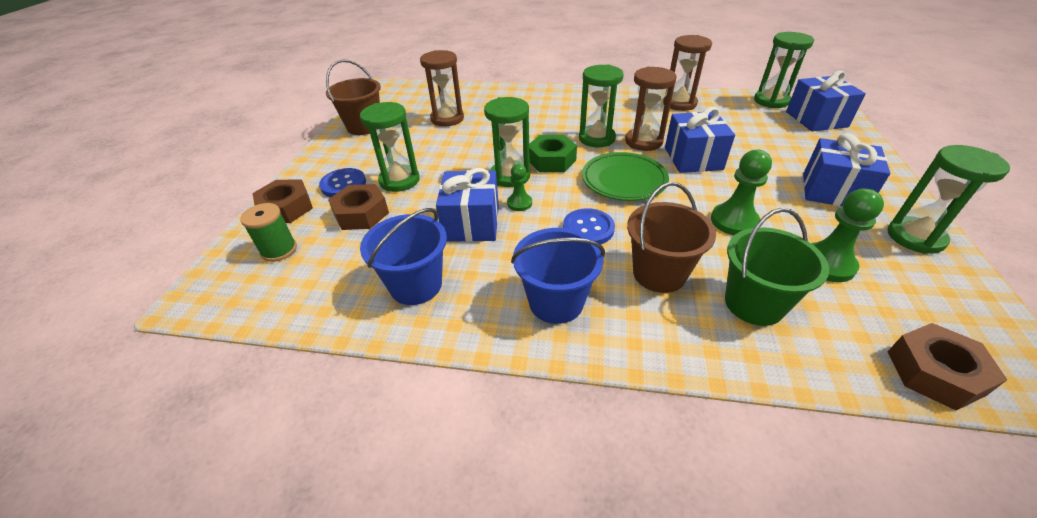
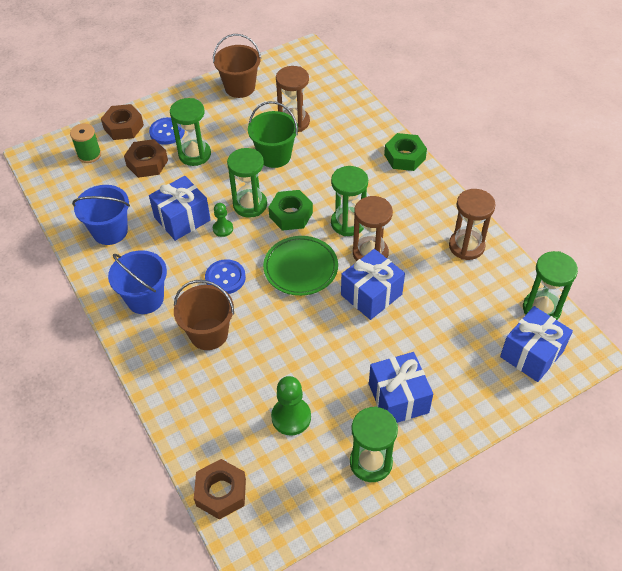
camera: 50 degrees right, 10 degrees up
green pawn [711,150,772,235] -> none
green bucket [725,208,829,326] -> green bucket moved to [248,101,298,168]
none -> green nut [384,133,427,171]

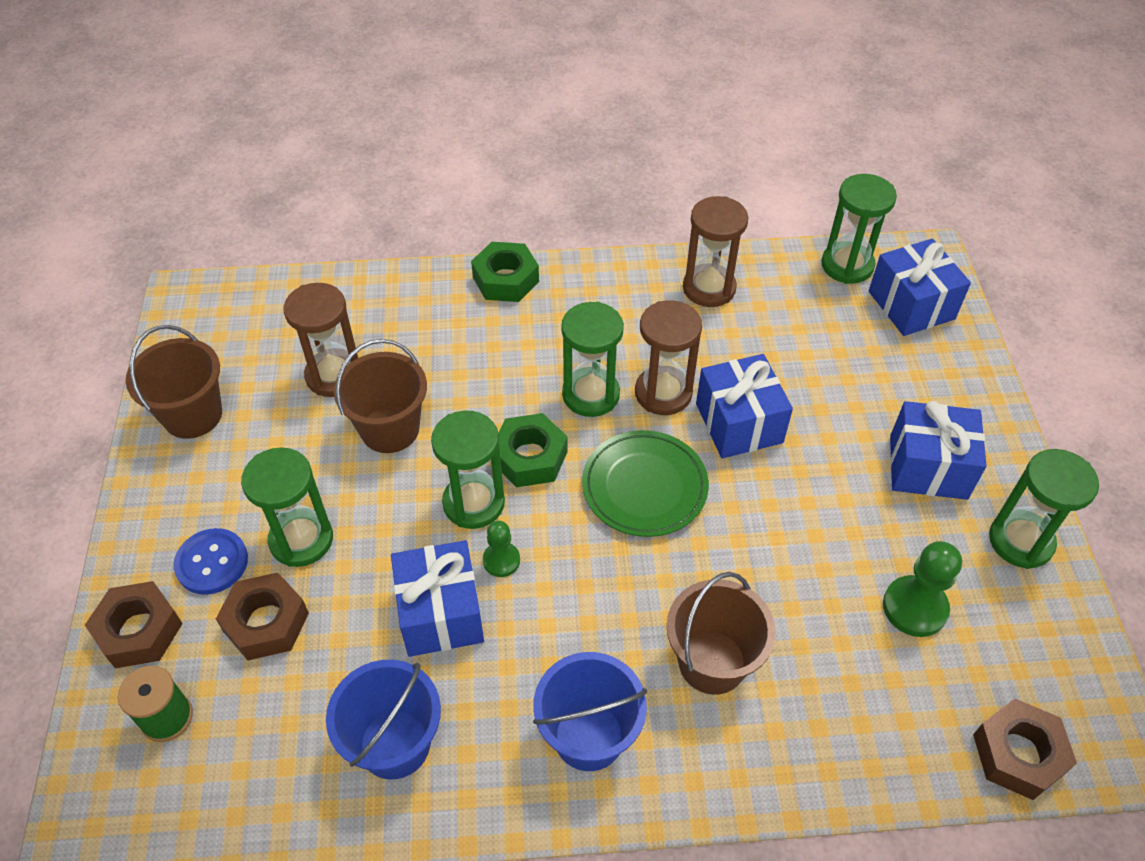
camera: 65 degrees left, 0 degrees up
blue button [205,259,246,294] -> none
green bucket [248,101,298,168] -> brown bucket [334,339,427,453]

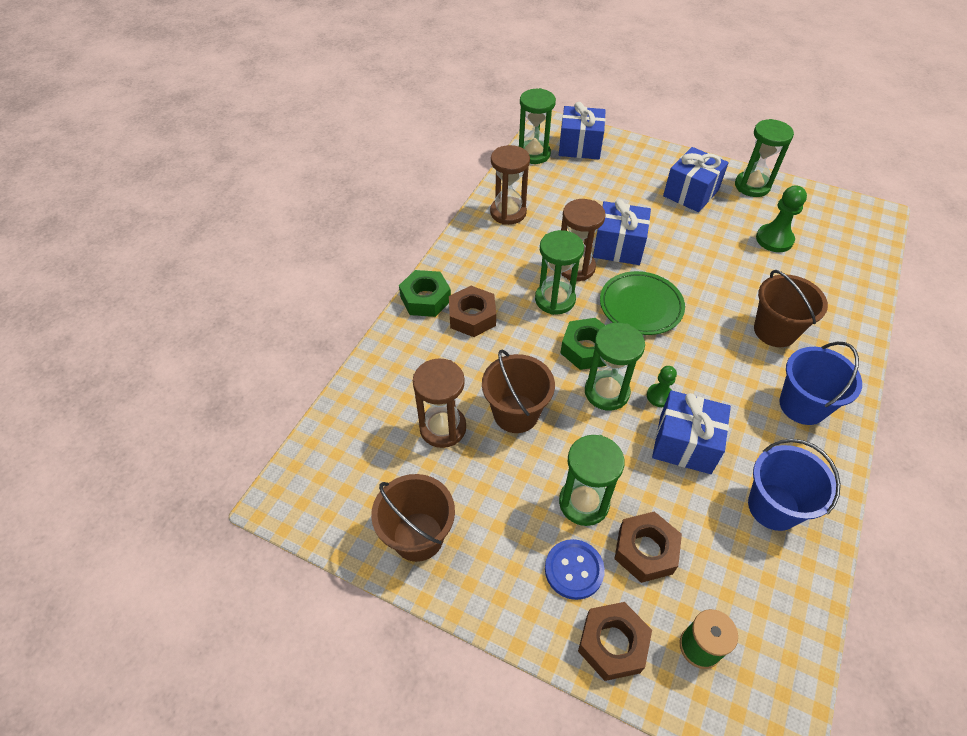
camera: 60 degrees left, 0 degrees up
brown nut [973,699,1077,800] -> brown nut moved to [449,286,496,337]

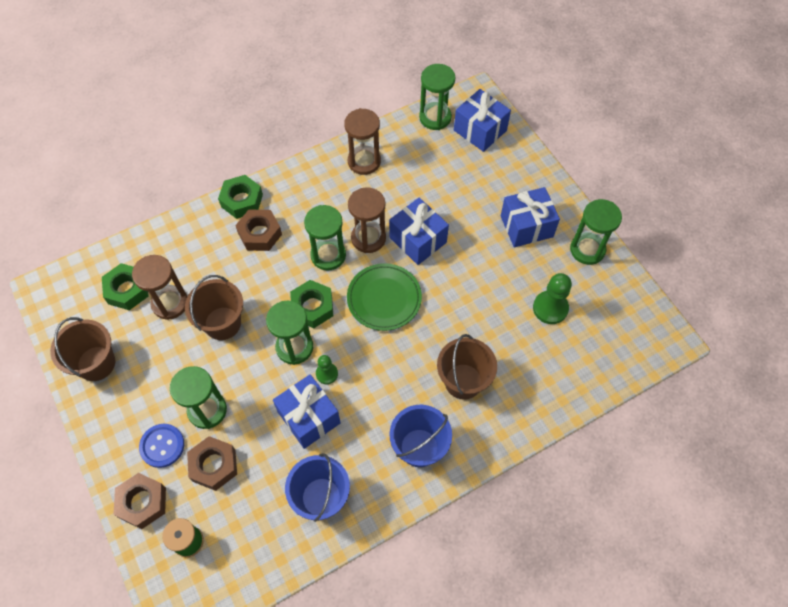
camera: 35 degrees right, 10 degrees up
none -> green nut [102,263,149,310]

